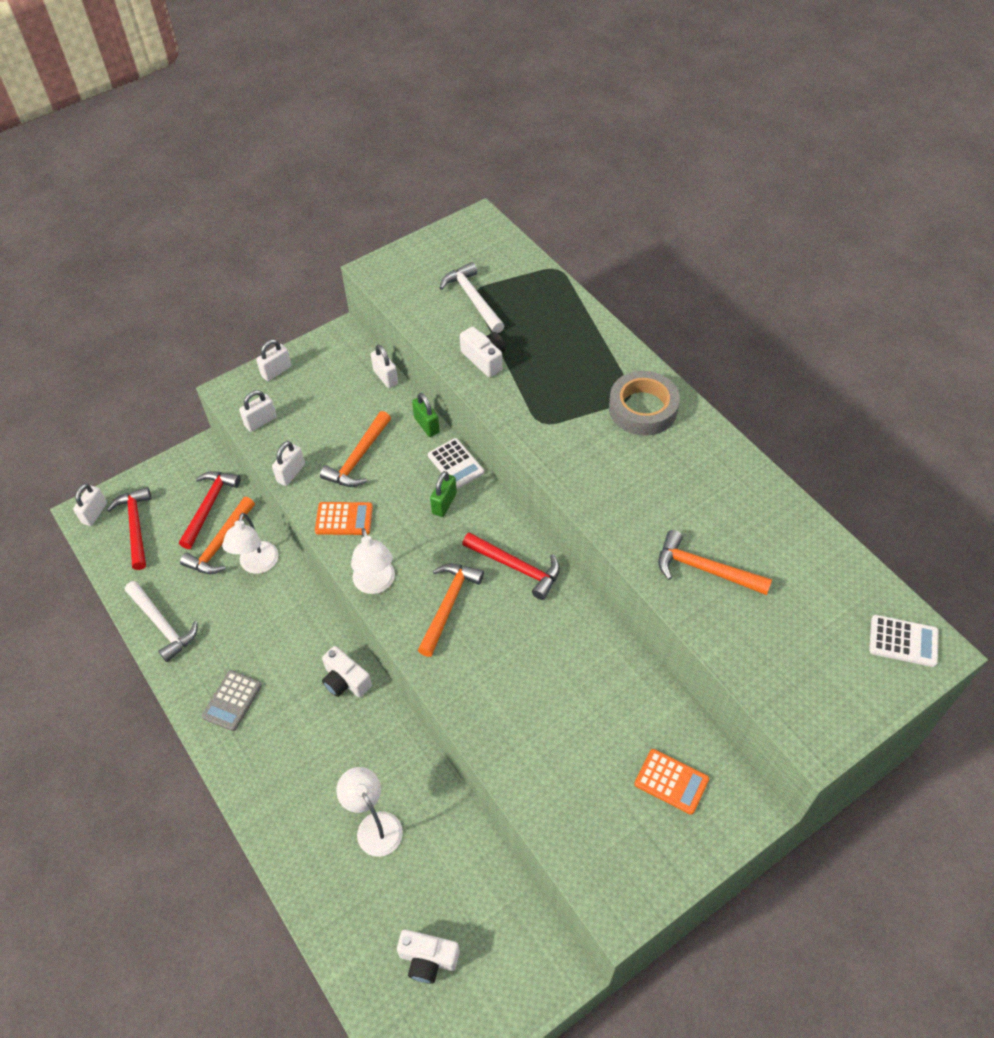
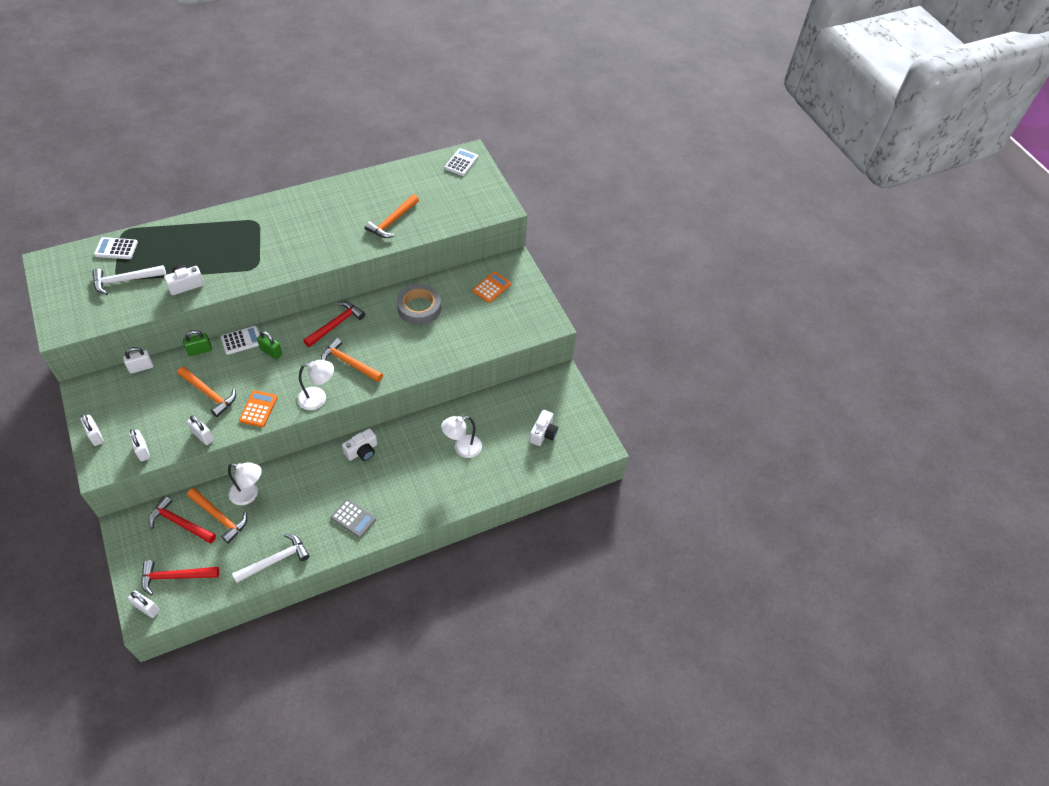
camera: 85 degrees left, 0 degrees up
grey tape [609,371,680,436] -> grey tape moved to [397,284,441,325]
none -> white calculator [94,237,138,259]

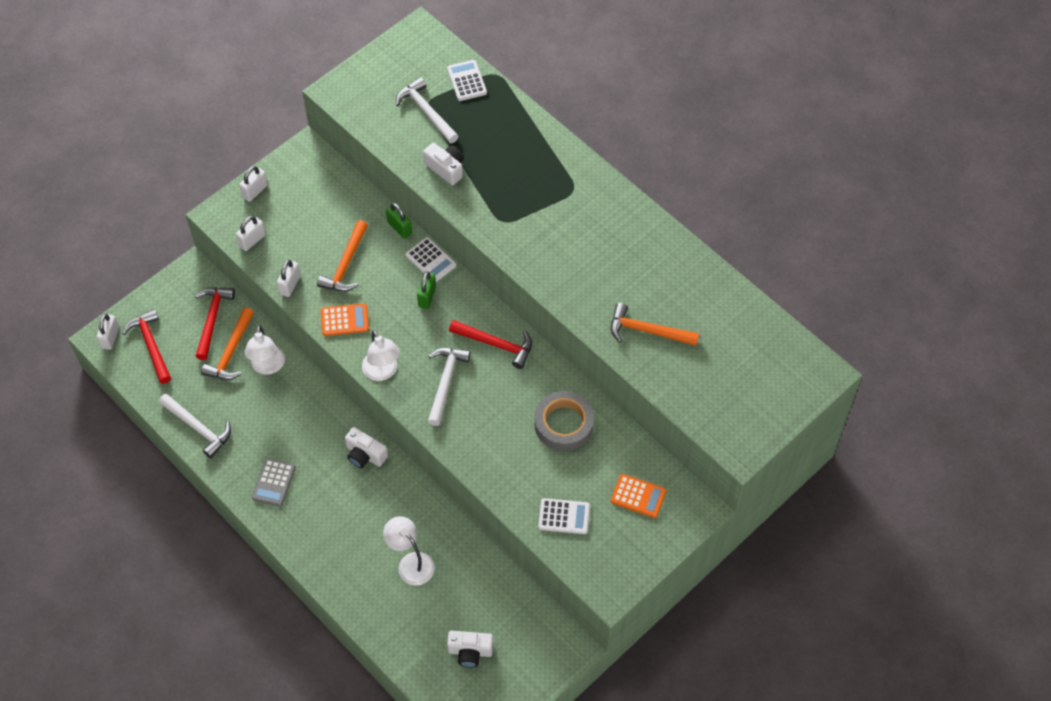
camera: 75 degrees right, 5 degrees up
white padlock [123,347,154,374] -> none
orange hammer [321,337,383,382] -> white hammer [428,348,471,426]
white calculator [445,148,478,176] -> white calculator moved to [538,498,590,534]

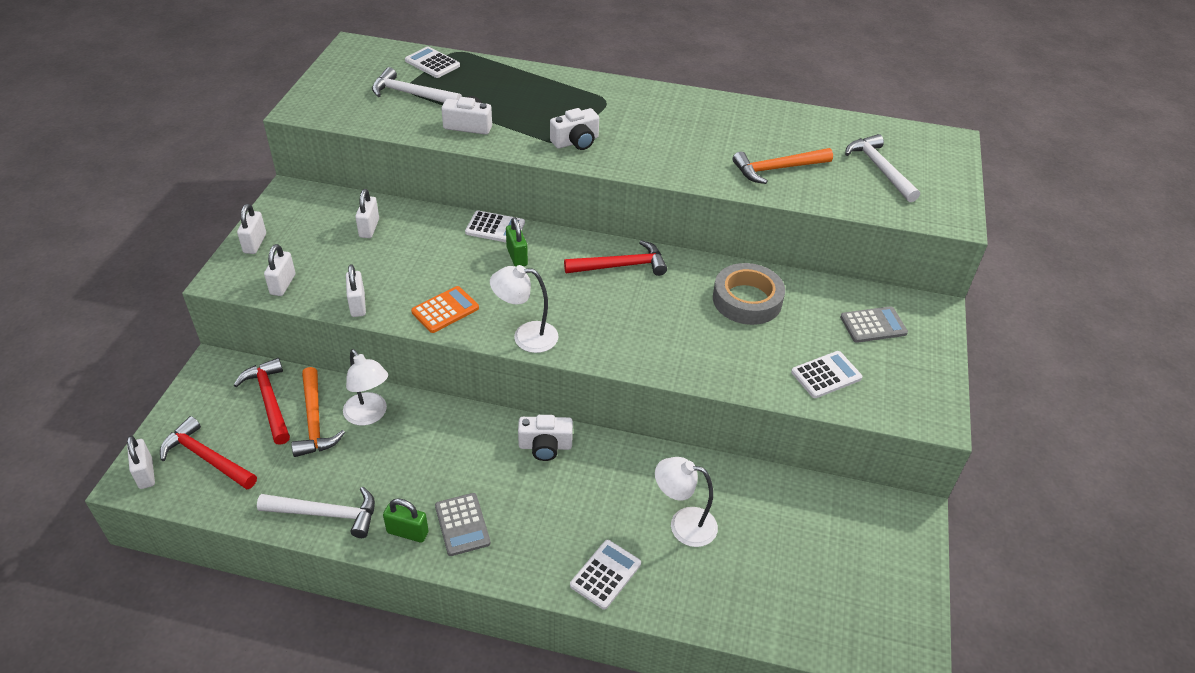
camera: 35 degrees left, 15 degrees down
orange hammer [317,220,368,292] -> none
white lamp [362,330,400,381] -> white lamp turned 150 degrees clockwise [490,265,558,353]
green padlock [386,203,412,239] -> green padlock moved to [383,498,429,543]
white hammer [428,348,471,426] -> white hammer moved to [845,134,920,202]
white camera [447,631,493,668] -> white camera moved to [550,108,599,150]
orange calculator [611,474,666,518] -> grey calculator [840,306,908,343]
none -> white padlock [355,189,379,238]
none -> white calculator [570,540,641,610]

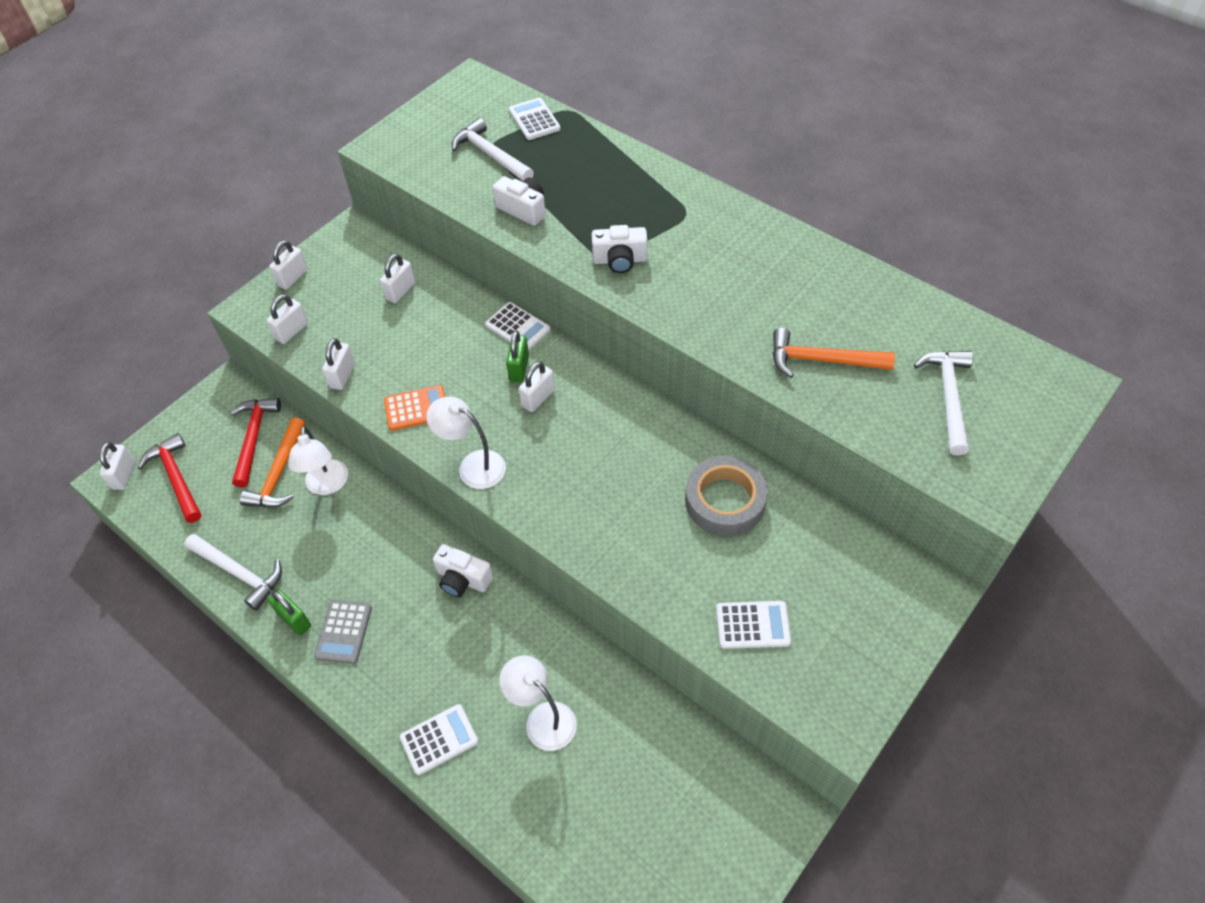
camera: 30 degrees right, 10 degrees up
red hammer [564,240,667,276] -> none
grey calculator [840,306,908,343] -> none
none -> white padlock [519,361,555,412]

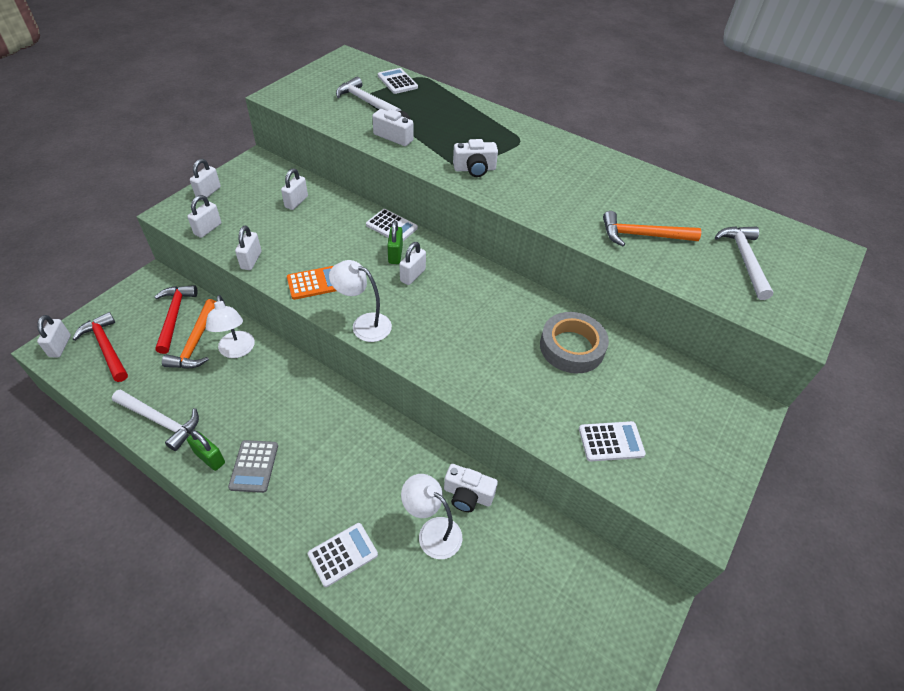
camera: 10 degrees left, 5 degrees down
white camera [433,544,493,597] -> white camera moved to [444,464,498,512]

